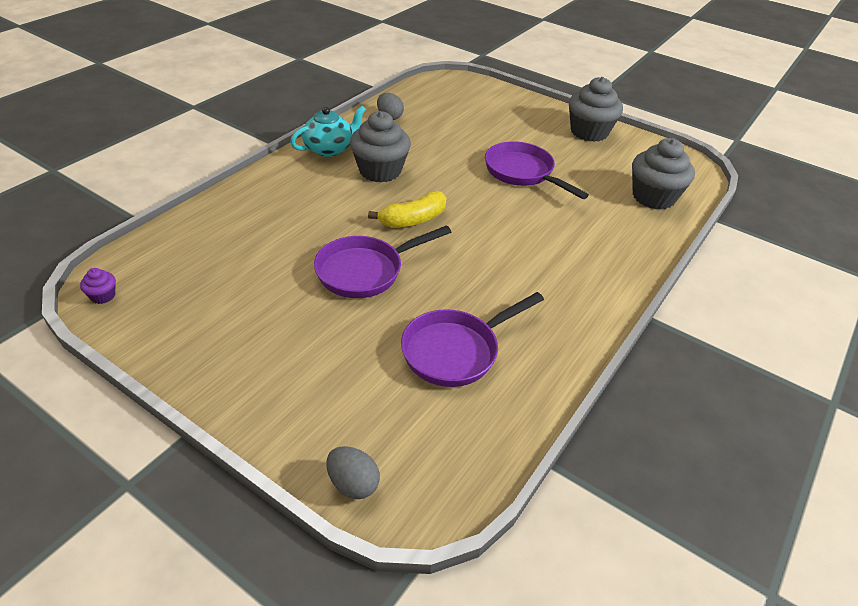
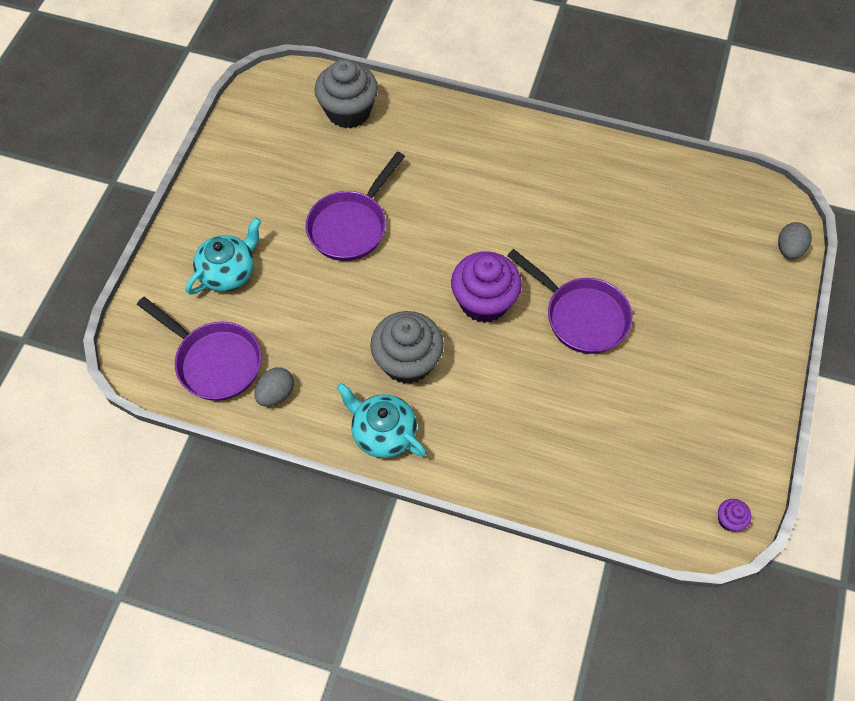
camera: 105 degrees left, 20 degrees up
yellow banana [368,191,447,228] -> purple cupcake [451,251,522,323]
purple pan [401,292,544,387] -> purple pan moved to [137,297,261,401]
grey cupcake [569,77,623,142] -> none
none -> turquoise teapot [186,218,261,295]

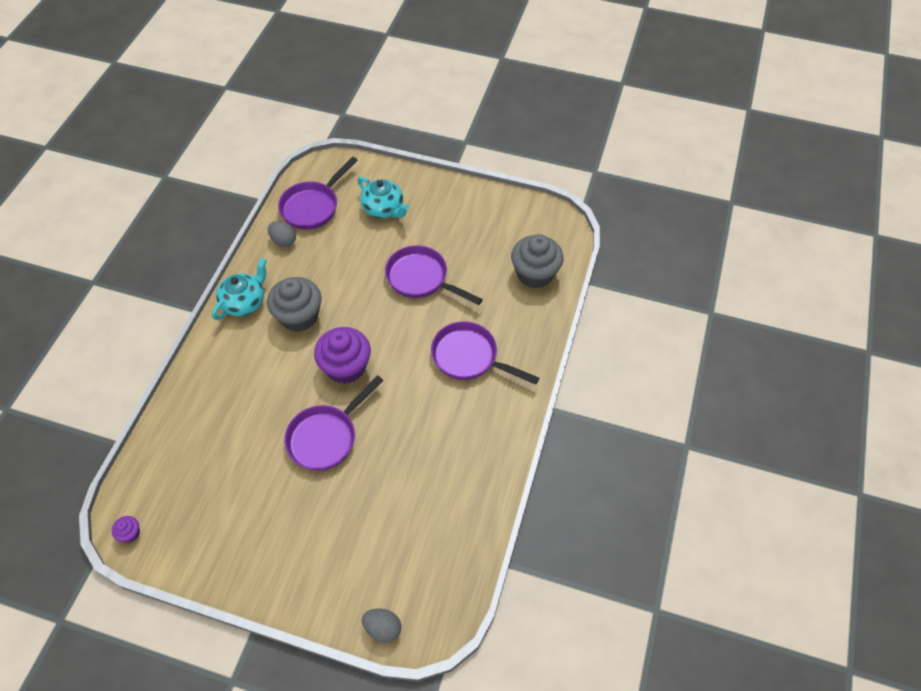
camera: 90 degrees right, 5 degrees down
none -> purple pan [431,321,539,385]

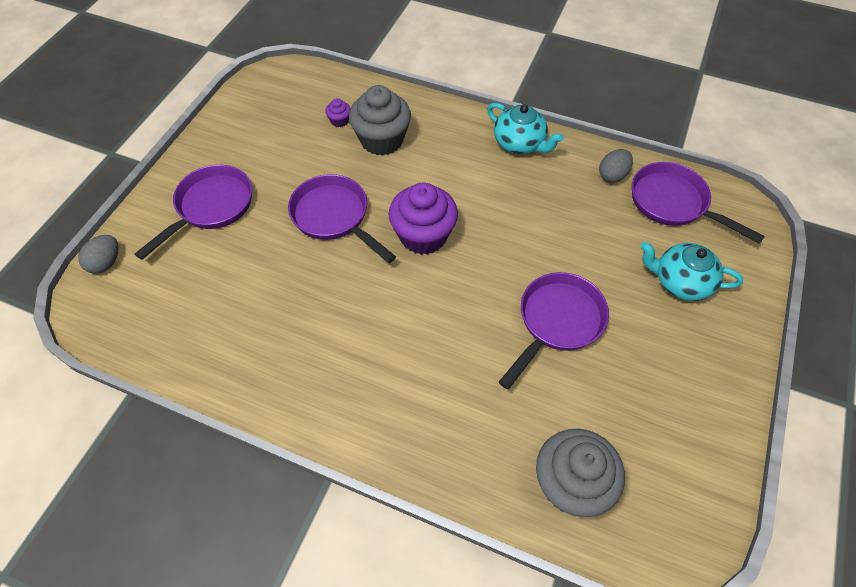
camera: 95 degrees right, 0 degrees up
purple cupcake [112,516,140,543] -> purple cupcake moved to [325,98,351,127]
grey cupcake [267,277,322,332] -> grey cupcake moved to [349,85,411,156]
turquoise teapot [358,177,409,218] -> turquoise teapot turned 60 degrees clockwise [640,242,743,301]
purple pan [431,321,539,385] -> purple pan moved to [135,165,252,260]

